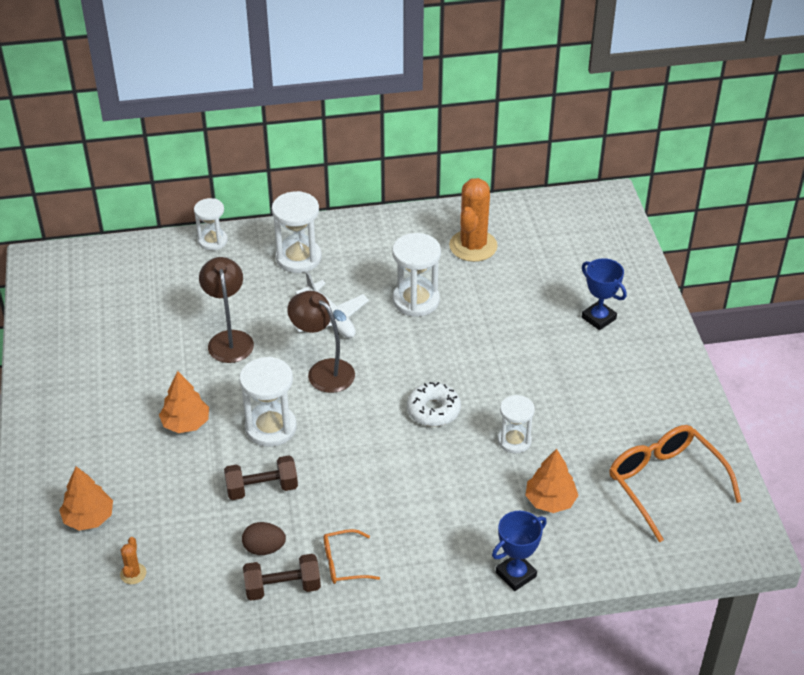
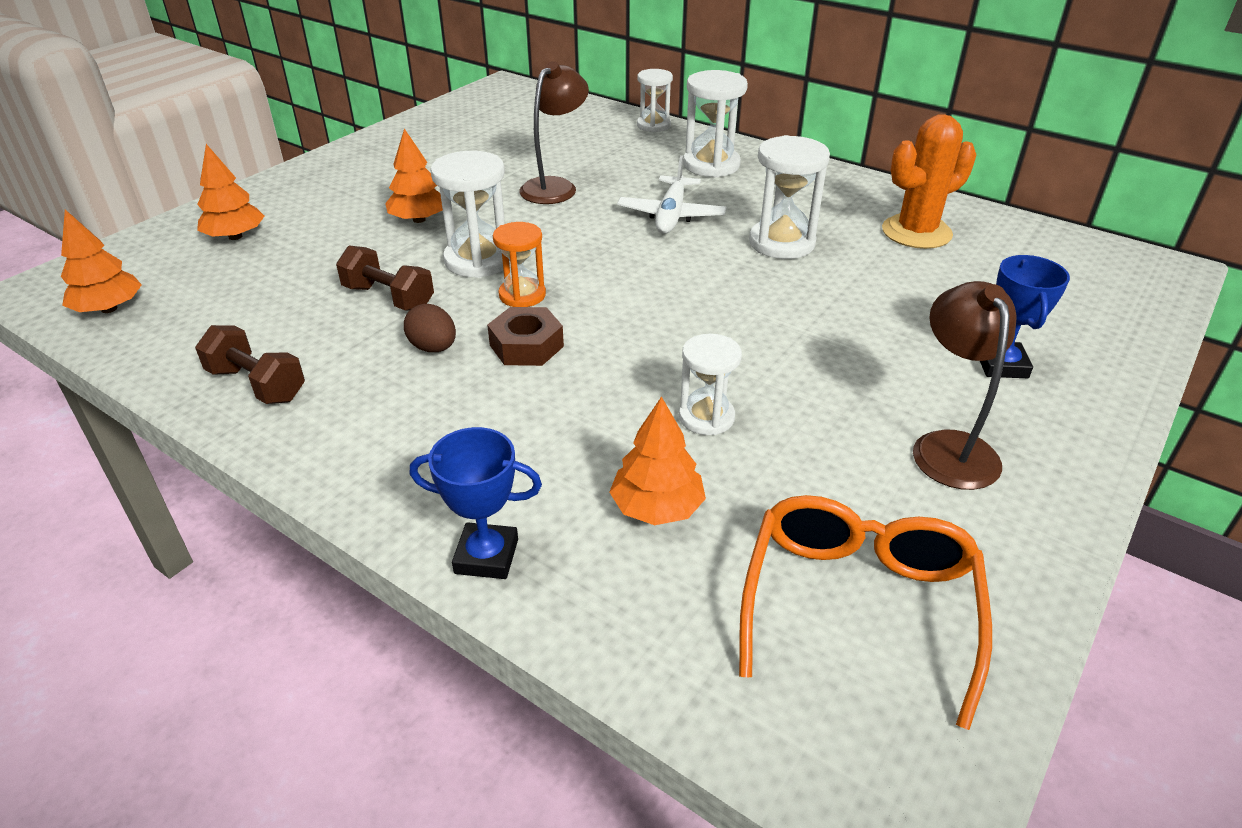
camera: 45 degrees right, 5 degrees down
orange cactus [120,537,146,584] -> none
brown egg [242,522,286,555] -> brown egg moved to [404,304,456,352]
brown lamp [287,291,355,393] -> brown lamp moved to [913,281,1017,490]
orange glasses [324,529,380,584] -> none
white donut [407,382,461,427] -> none
none -> orange tree [61,210,142,313]
none -> brown nut [487,307,564,366]
none -> orange hourglass [493,222,546,307]

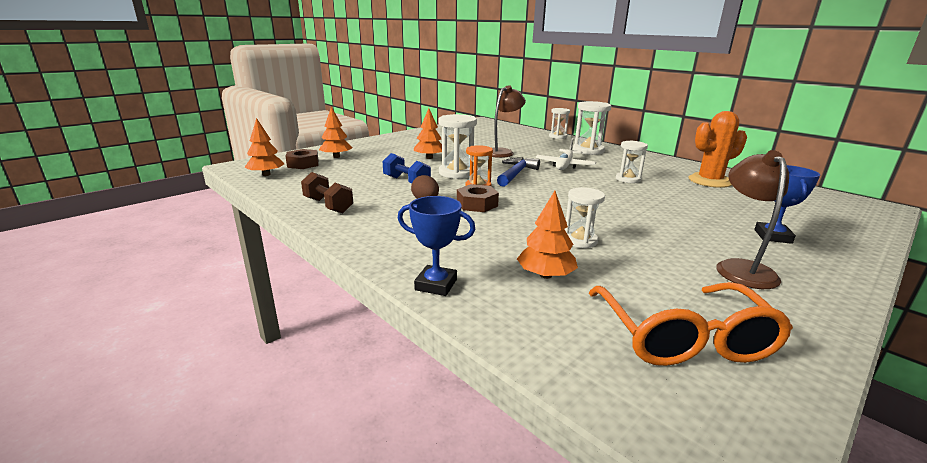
camera: 10 degrees right, 15 degrees down
brown dumbbell [336,246,434,310] -> blue dumbbell [382,153,431,183]
orange glasses [739,495,992,730] -> orange glasses turned 150 degrees clockwise [589,282,793,366]
white hourglass [749,135,830,259] -> white hourglass [616,141,648,183], size x0.65
none -> brown nut [285,149,319,169]
none -> blue hammer [497,157,540,187]

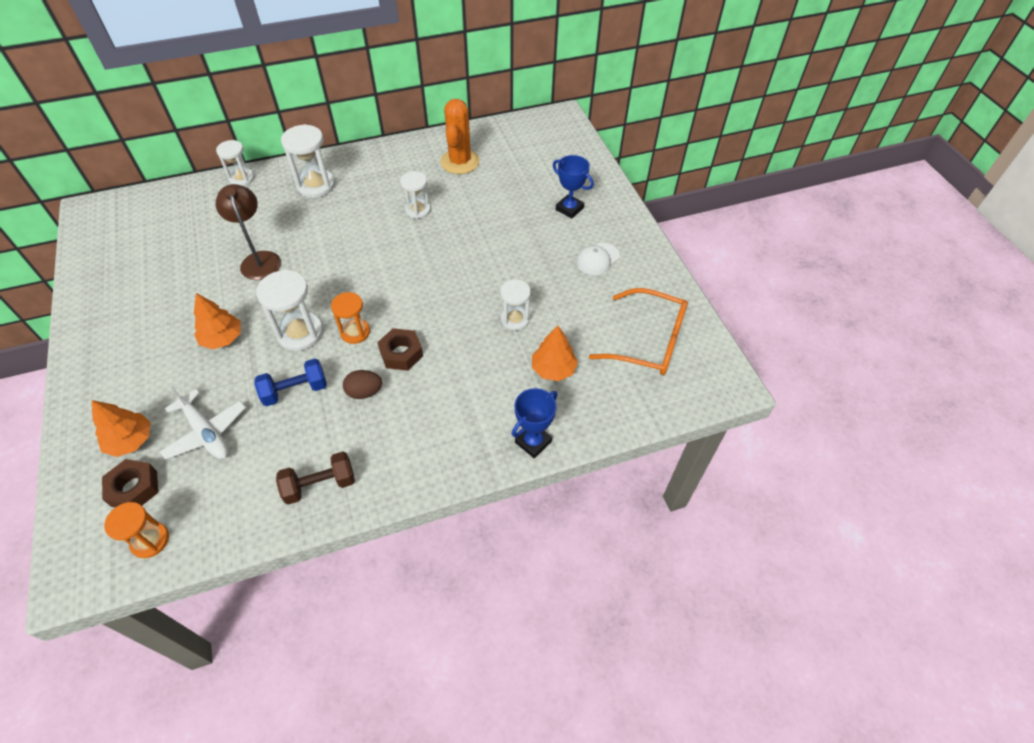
camera: 65 degrees left, 30 degrees up
orange tree [244,118,284,176] -> orange hourglass [104,502,169,558]
blue hammer [497,157,540,187] -> none
white plane [535,138,596,170] -> white plane moved to [160,386,246,460]
brown lamp [716,150,789,289] -> white cap [576,243,620,275]

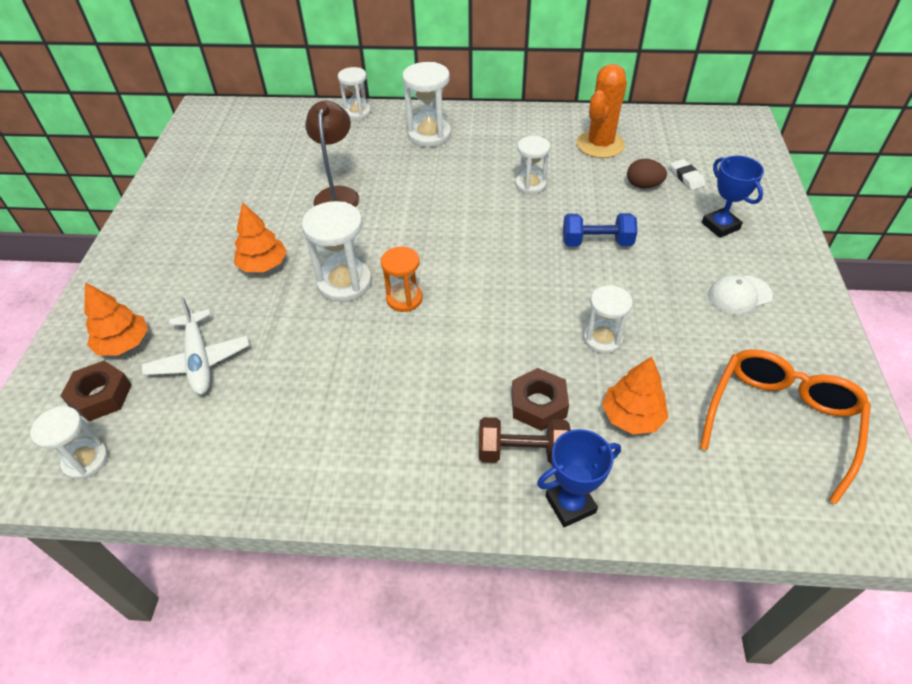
camera: 25 degrees right, 5 degrees down
orange hourglass [104,502,169,558] -> white hourglass [30,406,108,480]
blue dumbbell [254,358,327,406] -> blue dumbbell moved to [563,213,637,247]
brown dumbbell [276,452,355,505] -> brown dumbbell moved to [479,417,571,465]
brown egg [343,370,382,399] -> brown egg moved to [627,159,667,189]
brown nut [377,328,423,371] -> brown nut moved to [511,368,569,431]
orange glasses [589,288,688,375] -> orange glasses turned 105 degrees counterclockwise [700,349,871,504]
none -> white eraser [670,159,705,190]

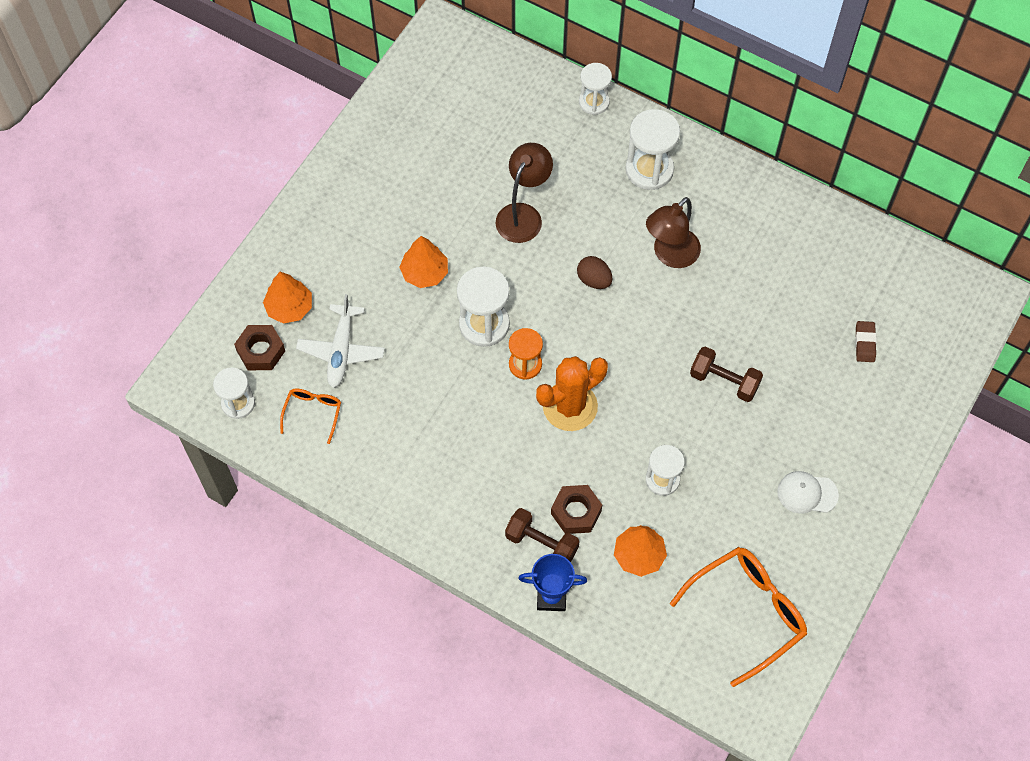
camera: 25 degrees right, 15 degrees up
white hourglass [515,136,550,194] -> none
blue dumbbell [563,213,637,247] -> brown dumbbell [690,346,763,402]
orange cactus [577,64,627,158] -> orange cactus moved to [536,356,608,431]
brown egg [627,159,667,189] -> brown egg moved to [577,256,613,289]
white eraser [670,159,705,190] -> brown eraser [855,321,877,362]
blue trophy [702,155,764,238] -> none
none -> orange glasses [280,388,341,444]
none -> brown lamp [646,197,701,268]

